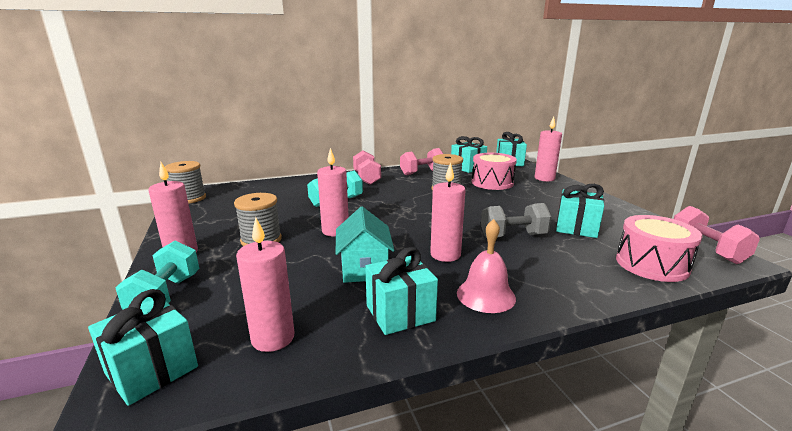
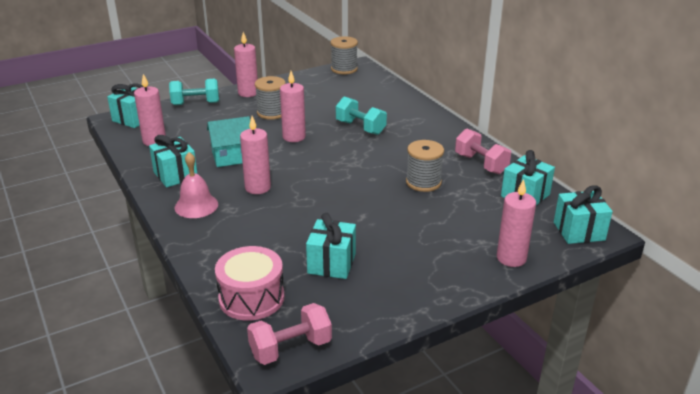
camera: 80 degrees right, 10 degrees up
pink dumbbell [353,151,381,185] -> none
pink drum [472,153,517,190] -> none
grey dumbbell [481,203,551,238] -> none

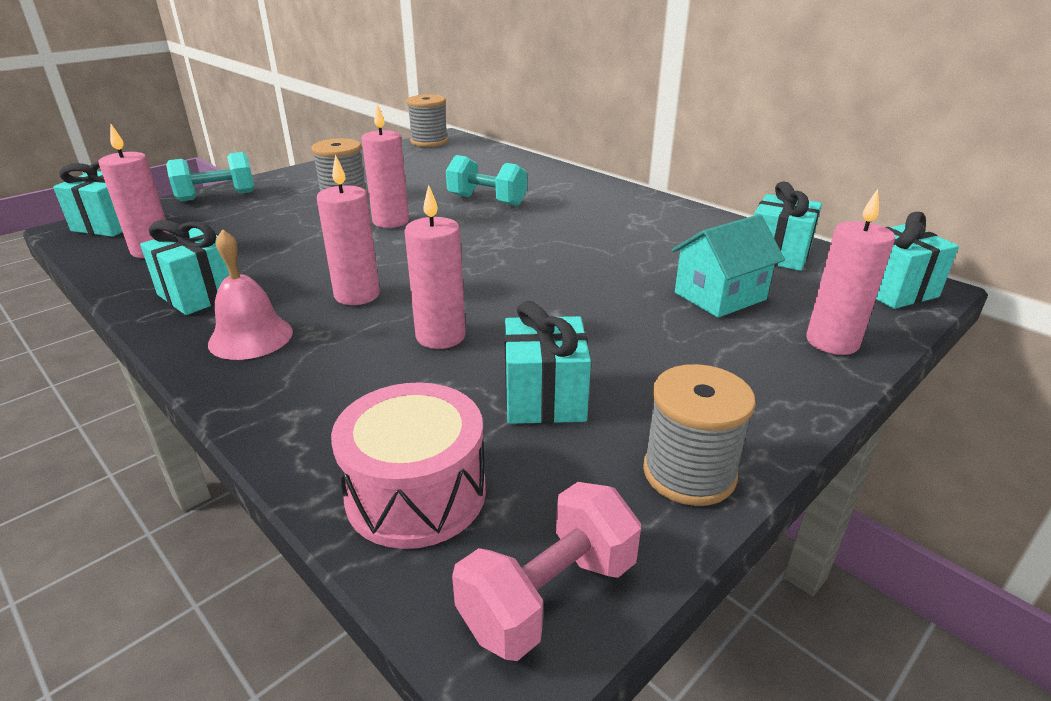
camera: 15 degrees left, 0 degrees up
turquoise house [207,116,250,167] -> turquoise house moved to [672,214,785,318]
pink candle [234,32,258,97] -> pink candle moved to [404,185,466,349]
grey spool [406,140,444,192] -> grey spool moved to [643,364,756,506]
pink dumbbell [455,128,511,174] -> none

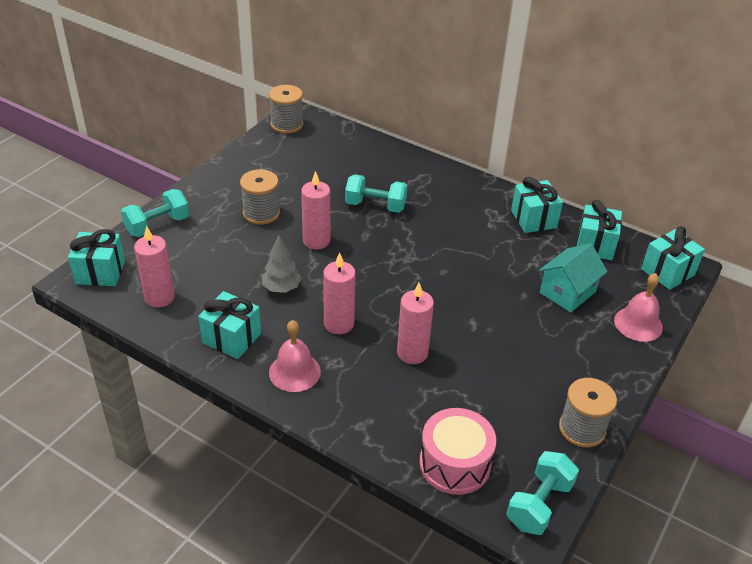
camera: 15 degrees left, 10 degrees up
pink dumbbell [452,482,641,661] -> turquoise dumbbell [507,451,579,535]
turquoise gift [504,301,591,424] -> turquoise gift moved to [511,177,563,233]
pink candle [807,189,895,355] -> pink bell [614,273,663,342]
none -> grey tree [262,235,301,293]

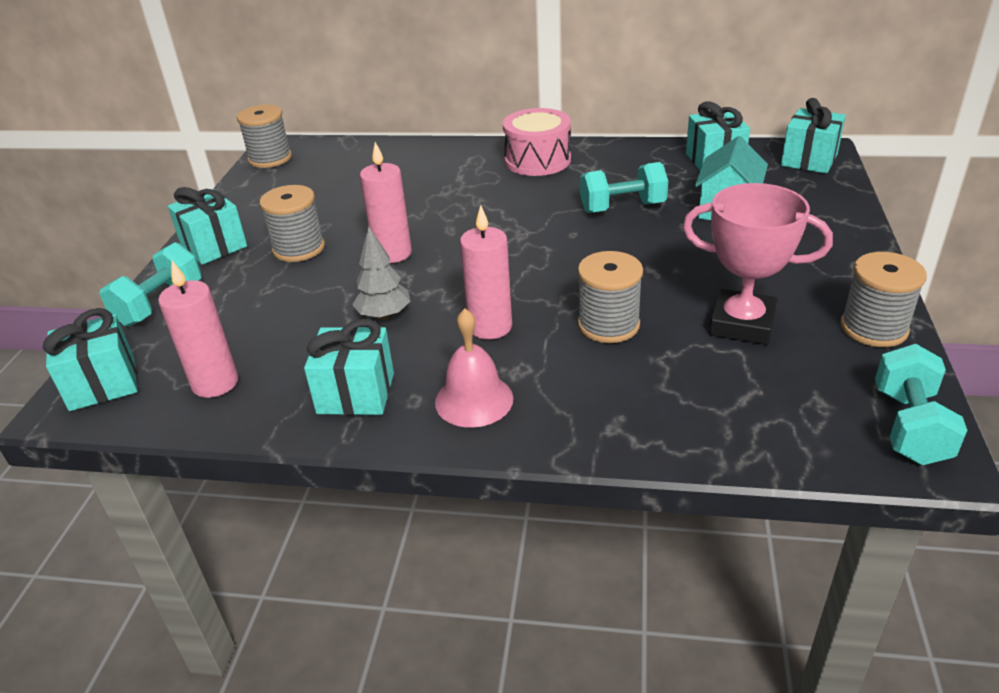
camera: 20 degrees left, 5 degrees down
turquoise dumbbell [345,174,407,213] -> turquoise dumbbell moved to [580,162,668,213]
pink candle [397,282,434,364] -> grey spool [578,251,643,343]
pink drum [419,408,496,495] -> pink drum moved to [503,108,571,176]
turquoise gift [511,177,563,233] -> turquoise gift moved to [168,187,247,265]
pink bell [614,273,663,342] -> none
none -> pink trophy [683,183,833,345]

